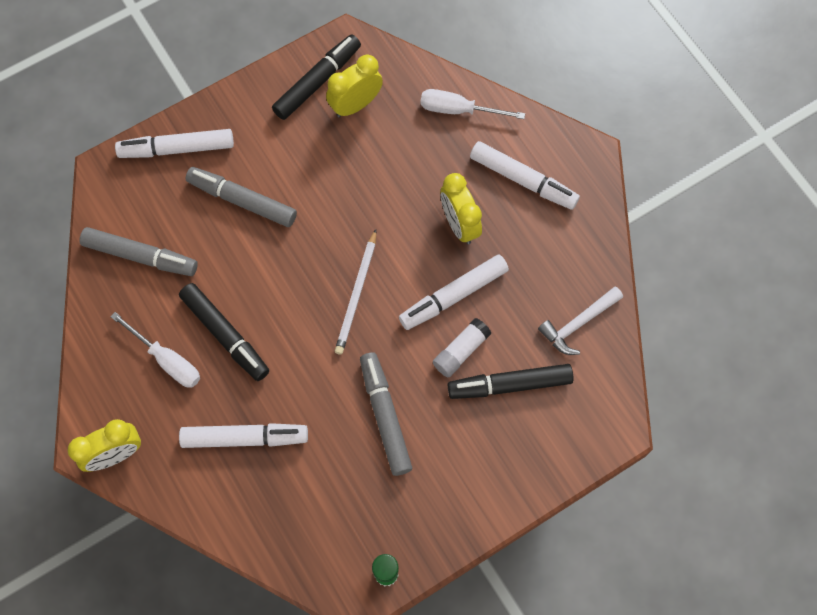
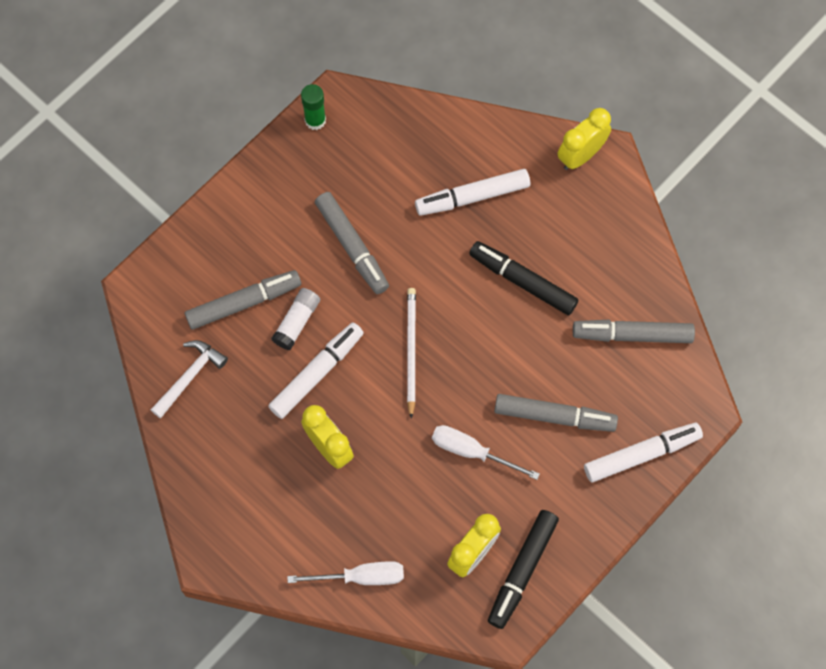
camera: 165 degrees right, 0 degrees up
white screwdriver [110,312,200,388] -> white screwdriver moved to [432,425,540,480]
black marker [448,364,573,399] -> grey marker [185,270,301,330]
white marker [470,141,580,210] -> none

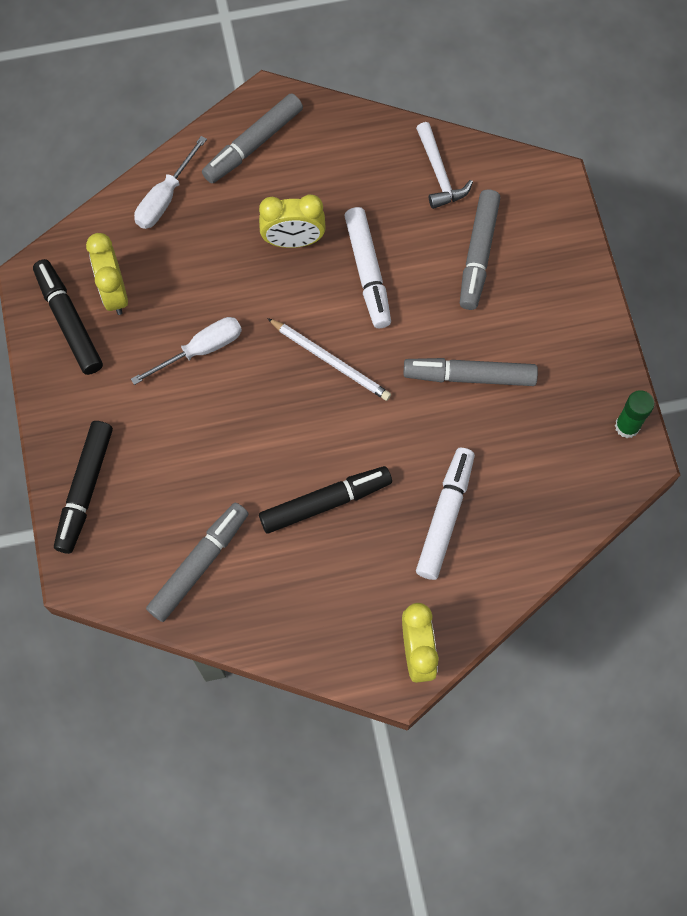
camera: 125 degrees right, 0 degrees up
white glue stick [271,288,320,350] -> none
grey marker [494,394,618,432] -> grey marker moved to [202,93,303,183]
white marker [584,422,703,483] -> black marker [54,421,113,554]

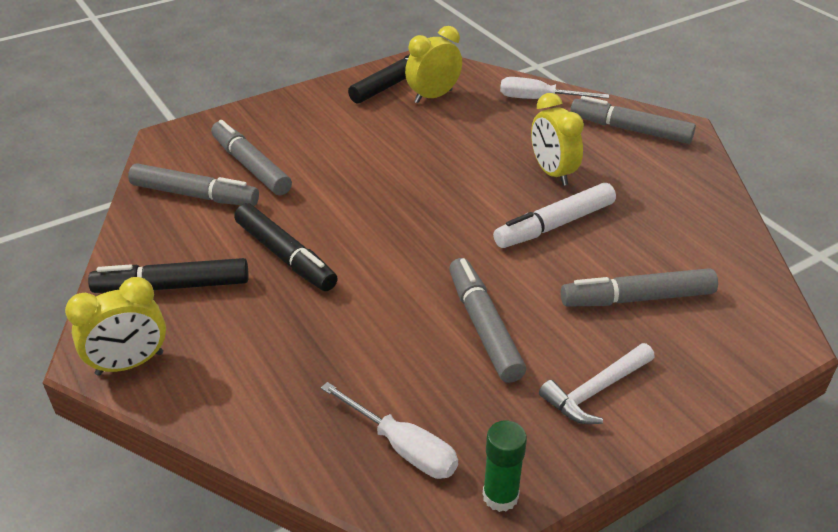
camera: 70 degrees right, 30 degrees down
black marker [54,421,113,554] -> black marker moved to [88,258,249,293]
white screwdriver [131,317,242,385] -> white screwdriver moved to [321,382,458,479]
white pencil [267,318,391,401] -> none
white hammer [416,122,473,209] -> white hammer moved to [539,343,655,424]
white marker [416,448,475,580] -> none
none -> grey marker [211,120,292,196]

